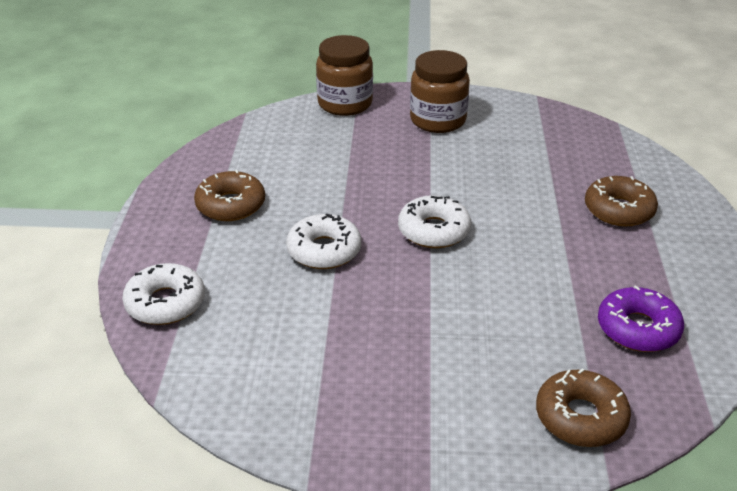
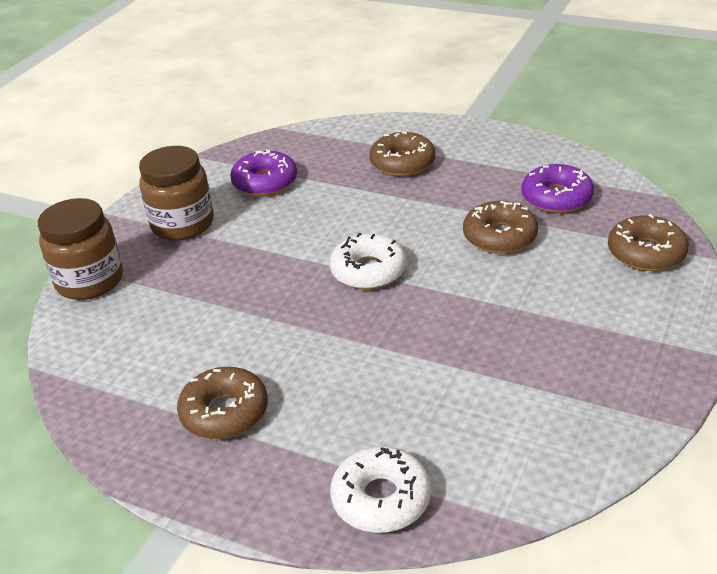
camera: 65 degrees left, 0 degrees up
white donut [286,214,361,269] -> none
none -> purple donut [230,149,297,196]
none -> brown donut [463,201,538,254]

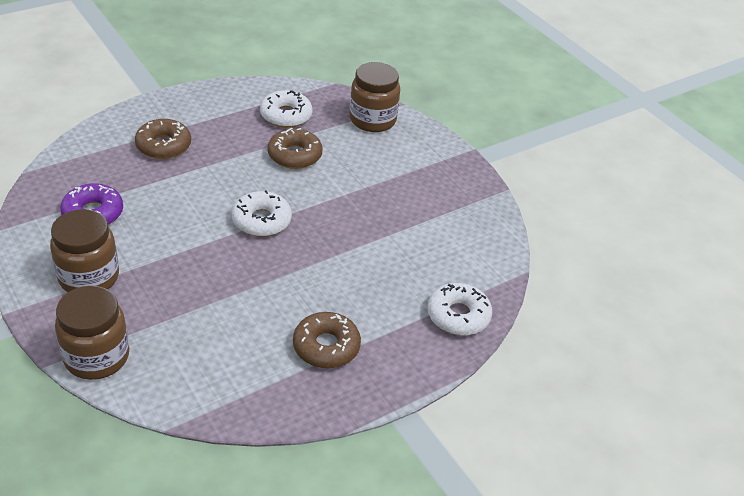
camera: 65 degrees left, 5 degrees up
purple donut [521,164,594,213] -> white donut [260,90,312,128]
brown donut [608,214,689,271] -> brown jar [350,62,400,132]

